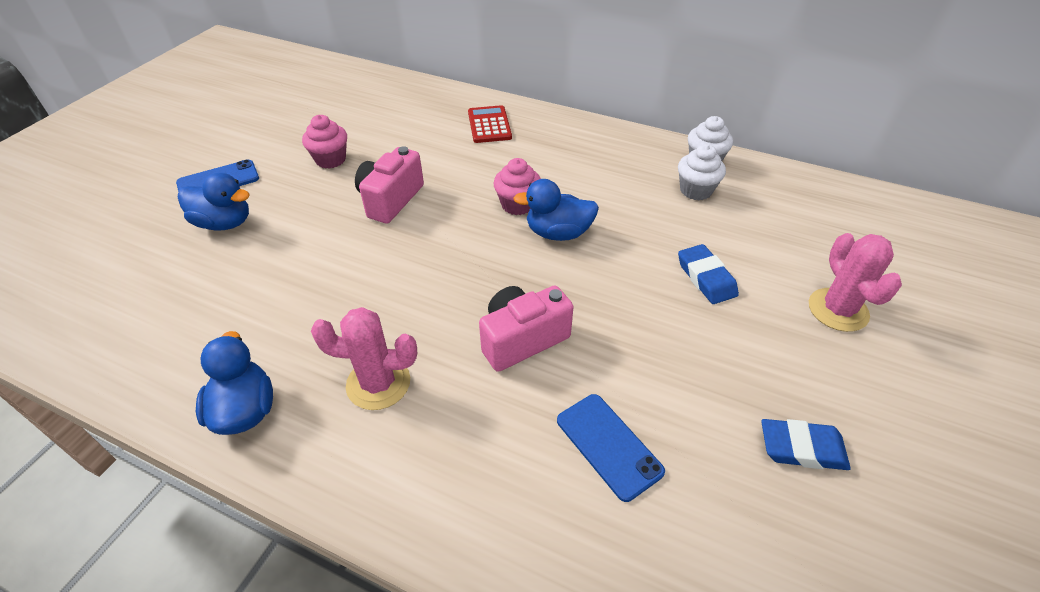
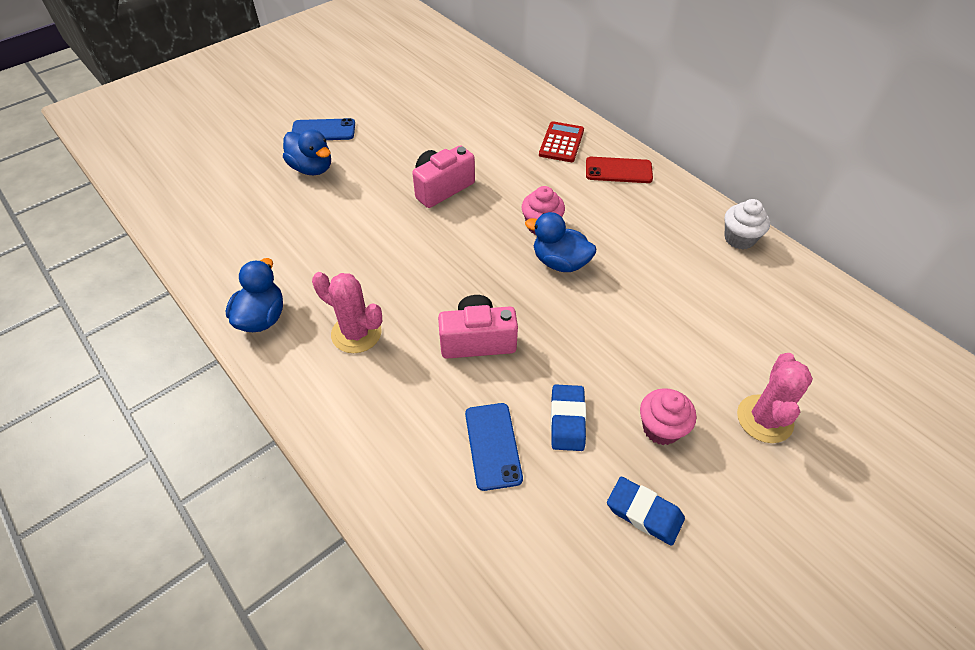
camera: 25 degrees right, 5 degrees up
pink cupcake [302,115,347,169] -> pink cupcake moved to [640,388,696,445]
white cupcake [678,144,726,200] -> none
blue eraser [678,244,739,304] -> blue eraser moved to [551,384,586,451]
none -> red phone [586,157,653,183]

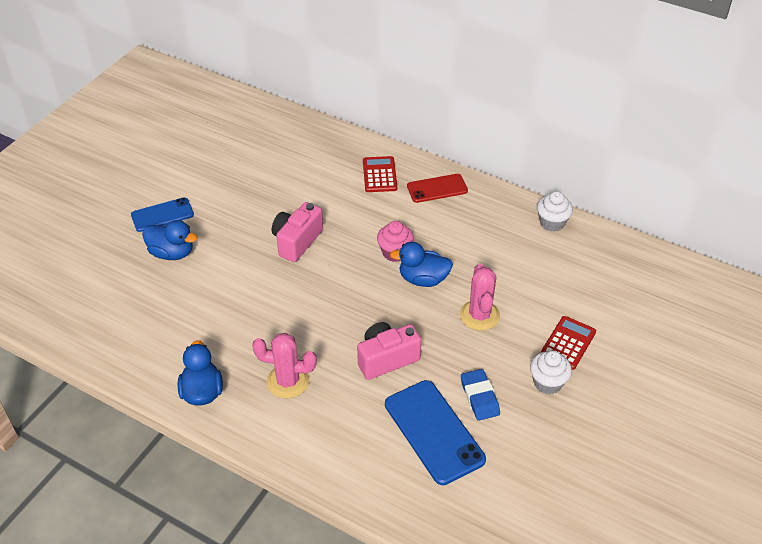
camera: 20 degrees left, 5 degrees down
blue phone [465,403,523,491] -> blue phone [385,380,486,485], size x1.60
blue eraser [607,477,685,546] -> none
pink cupcake [640,388,696,445] -> white cupcake [530,351,572,394]
pink cactus [737,353,813,443] -> pink cactus moved to [460,264,500,331]
none -> red calculator [541,316,596,370]

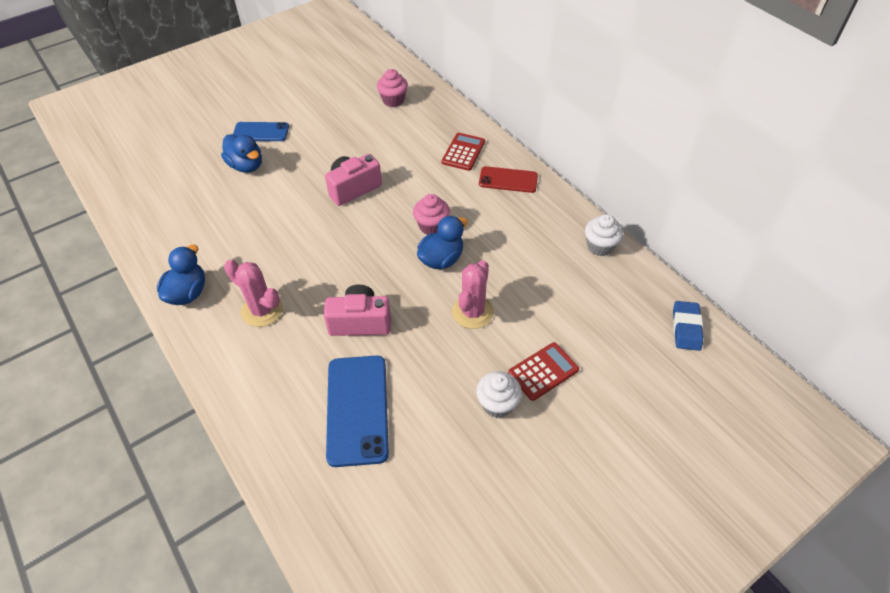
camera: 25 degrees right, 5 degrees up
blue duck [390,242,453,287] -> blue duck turned 105 degrees clockwise [417,216,468,269]
blue eraser [461,369,500,421] -> blue eraser moved to [673,301,703,351]
none -> pink cupcake [377,69,408,107]

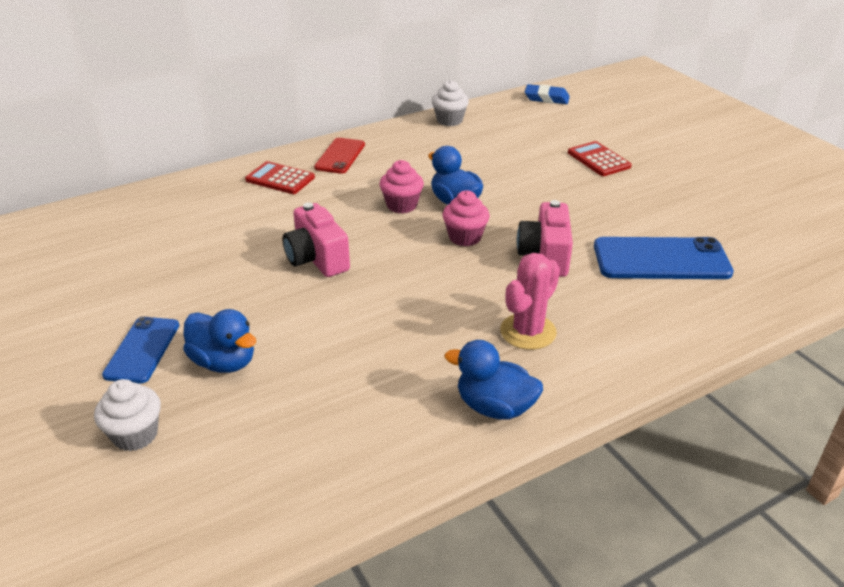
camera: 85 degrees left, 15 degrees down
blue duck [221,134,262,173] -> blue duck turned 75 degrees clockwise [183,309,256,373]
pink cupcake [377,69,408,107] -> pink cupcake moved to [442,190,490,246]
pink cactus [452,260,494,329] -> none
white cupcake [476,371,522,418] -> white cupcake moved to [94,379,161,451]

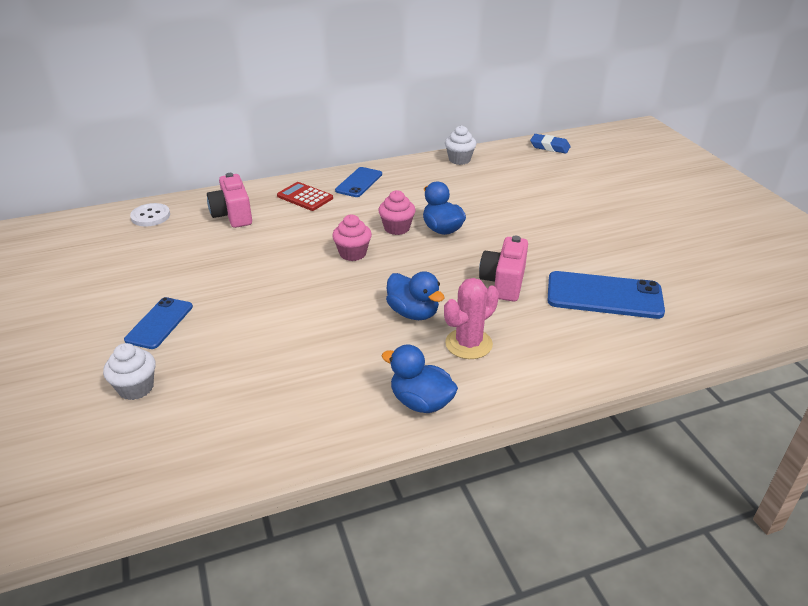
camera: 10 degrees right, 0 degrees up
blue duck [183,309,256,373] -> blue duck moved to [386,271,444,320]
pink camera [283,202,350,277] -> pink camera moved to [207,173,252,228]
red phone [314,138,365,174] -> blue phone [335,167,382,197]
pink cupcake [442,190,490,246] -> pink cupcake moved to [332,215,372,261]
red calculator [568,141,632,176] -> none
none -> white button [130,203,170,227]

